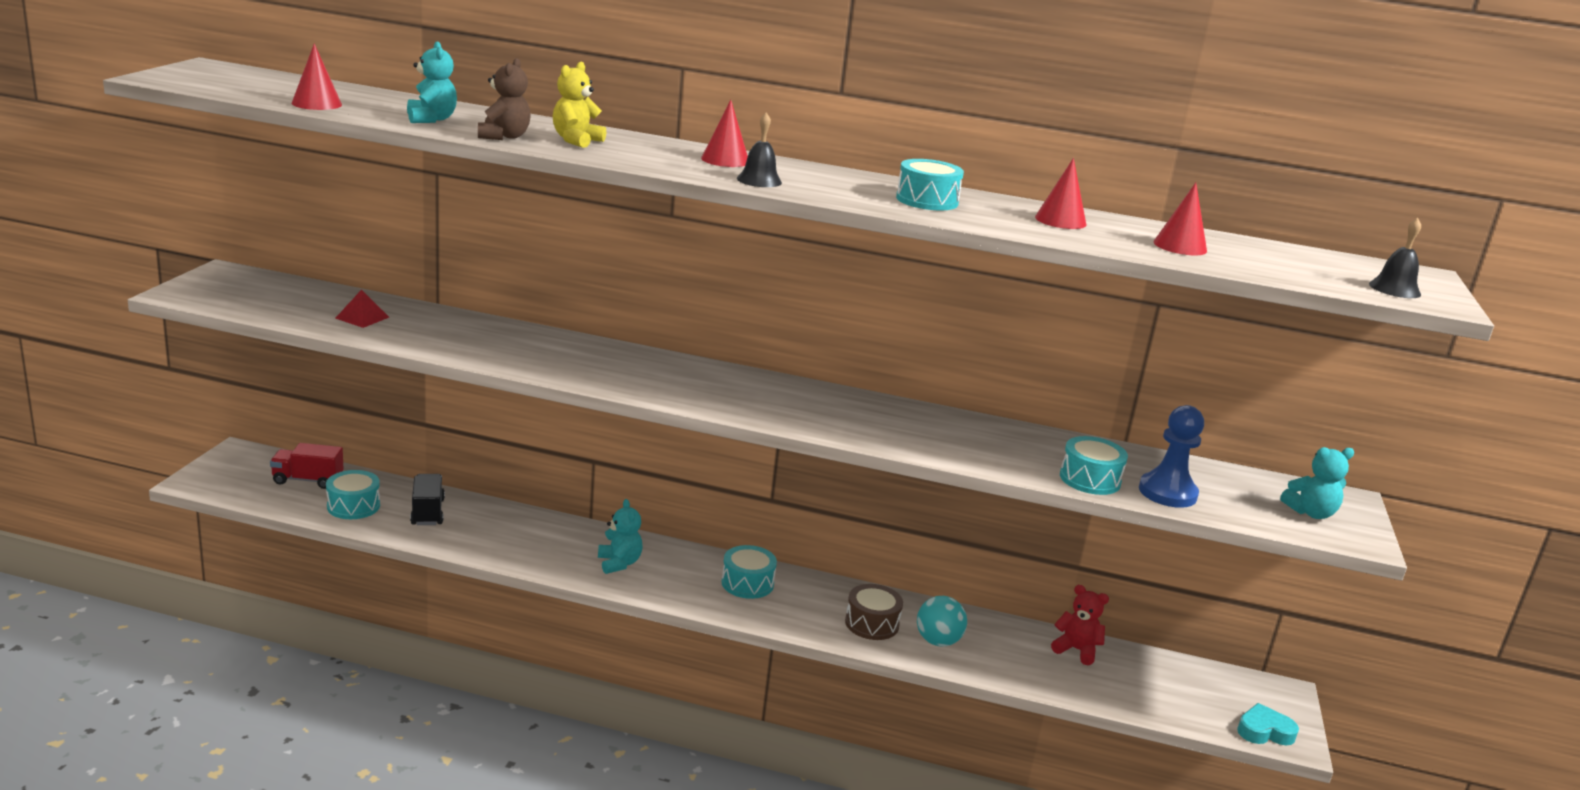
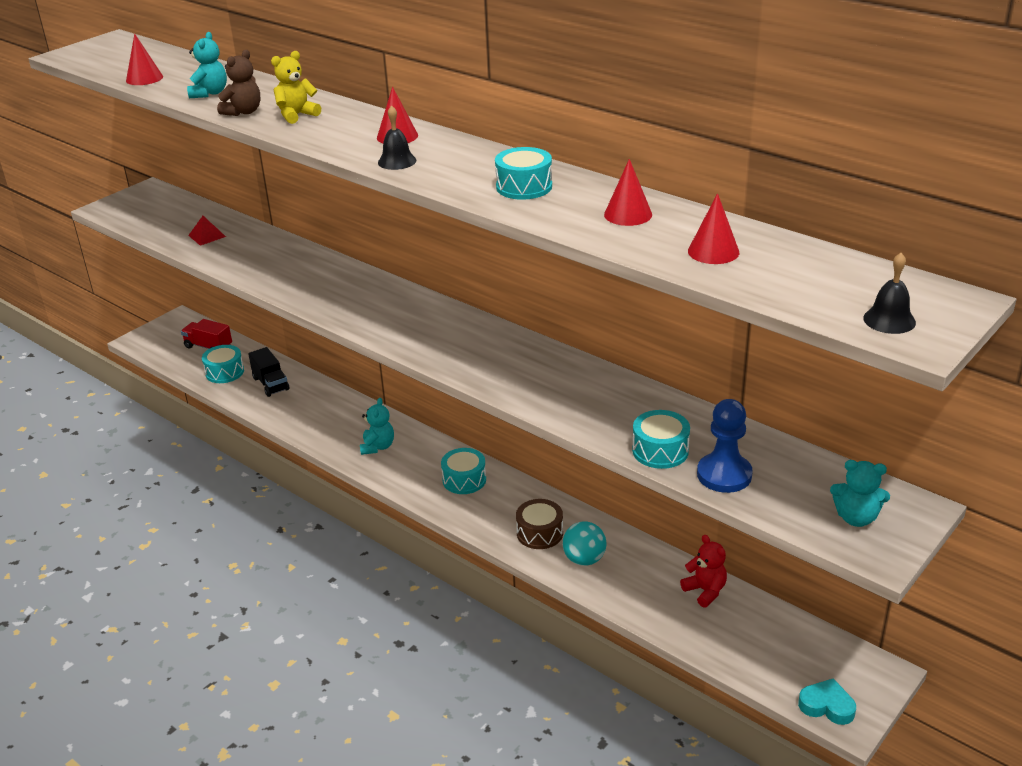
camera: 30 degrees right, 10 degrees up
black truck [410,474,445,525] -> black truck turned 135 degrees clockwise [248,347,289,397]

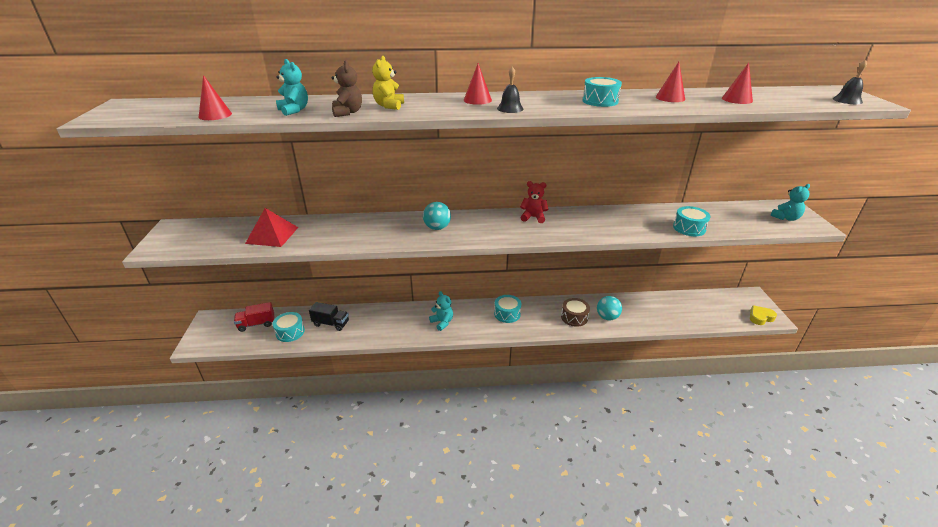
camera: 45 degrees left, 0 degrees up
red pyramid [188,216,226,246] -> red pyramid [245,208,298,247], size x1.76
red teddy bear [680,535,727,608] -> red teddy bear moved to [520,181,548,223]
blue pawn [697,399,753,493] -> none
turquoise heart [798,678,856,725] -> yellow heart [750,305,777,325]
none -> turquoise ball [423,202,451,230]

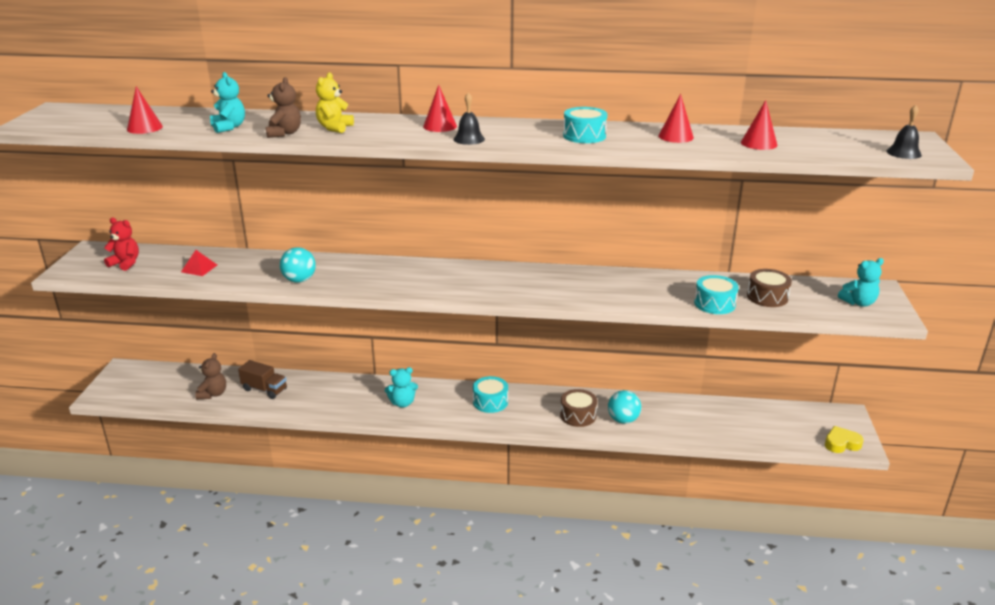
camera: 10 degrees right, 5 degrees down
red truck [234,302,274,332] -> none
red pyramid [245,208,298,247] -> red pyramid [181,250,217,276], size x0.57
turquoise drum [273,312,305,342] -> brown teddy bear [195,353,226,399]
black truck [309,302,349,331] -> brown truck [238,360,287,399]
turquoise ball [423,202,451,230] -> turquoise ball moved to [280,247,316,283]
turquoise teddy bear [429,291,453,331] -> turquoise teddy bear turned 105 degrees clockwise [385,367,418,407]
red teddy bear [520,181,548,223] -> red teddy bear moved to [104,217,139,271]
none -> brown drum [747,269,792,307]

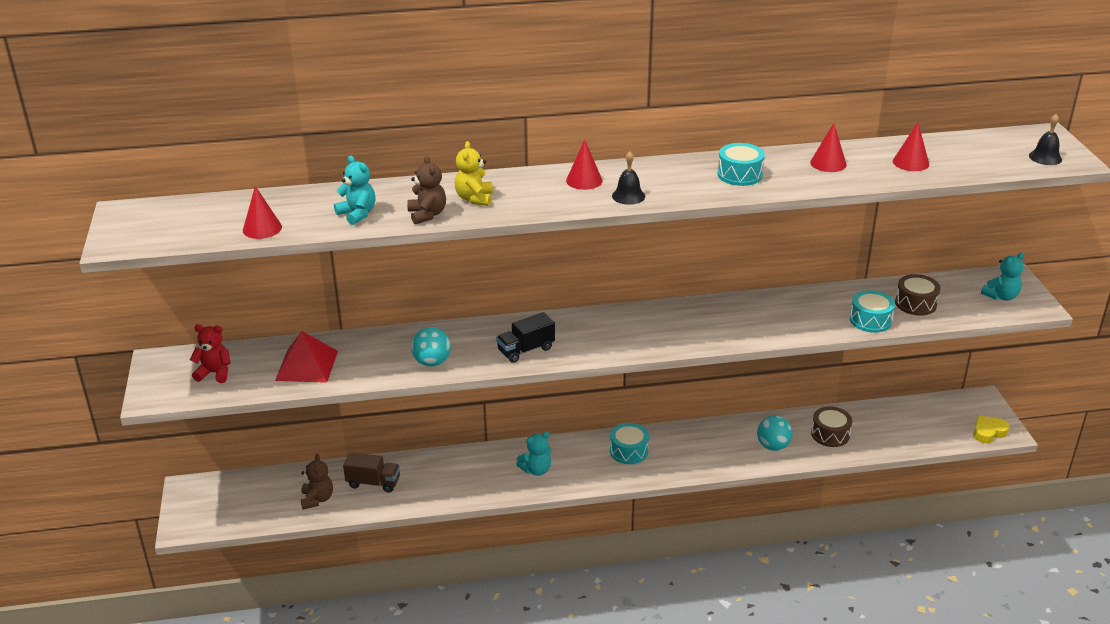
camera: 15 degrees left, 5 degrees up
red pyramid [181,250,217,276] -> red pyramid [275,331,338,383], size x1.76
brown drum [560,389,597,427] -> brown drum moved to [811,406,852,447]
none -> black truck [496,312,555,363]

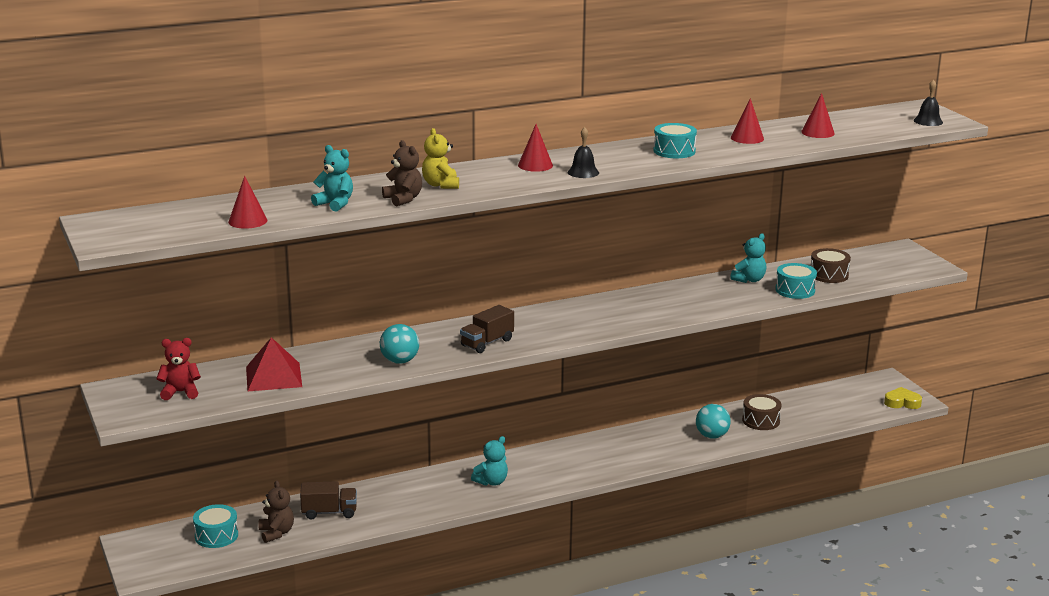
camera: 15 degrees left, 10 degrees down
black truck [496,312,555,363] -> brown truck [460,305,514,353]
turquoise drum [610,423,649,464] -> turquoise drum moved to [193,504,238,548]
yellow heart [973,415,1010,443] -> yellow heart turned 45 degrees clockwise [884,387,922,409]
turquoise teddy bear [981,252,1024,301] -> turquoise teddy bear moved to [730,233,767,283]

